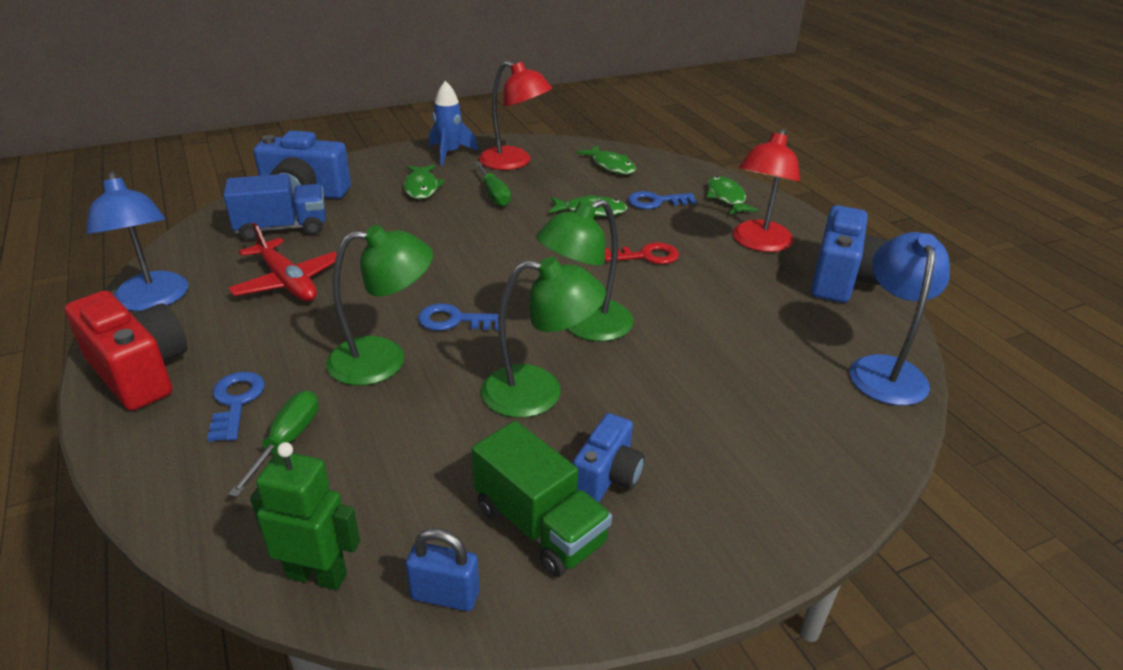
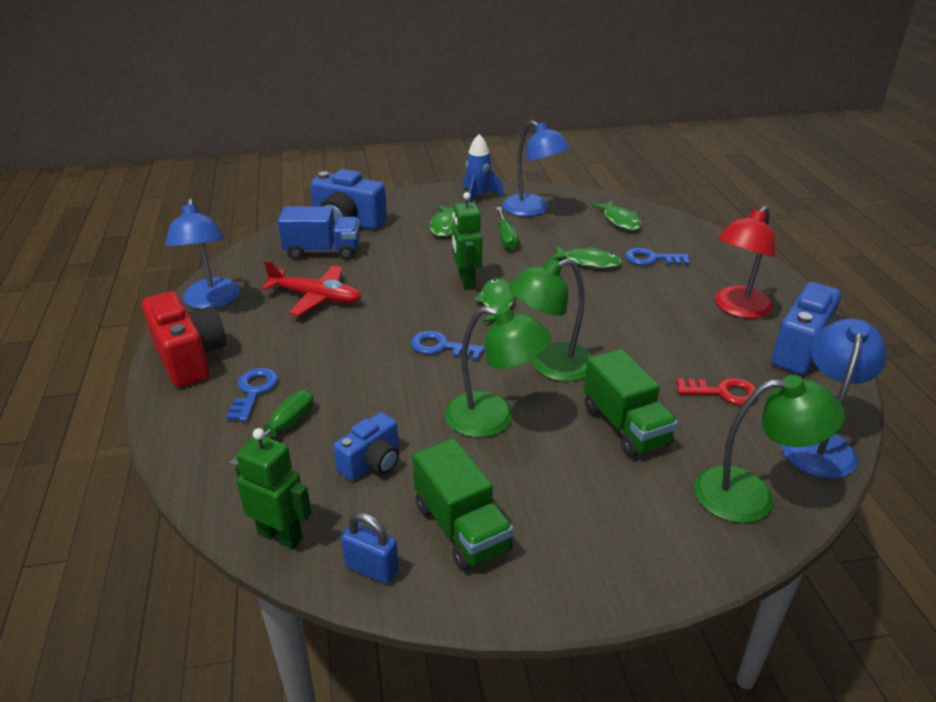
camera: 15 degrees right, 0 degrees up
red plane [228,223,337,301] -> red plane turned 45 degrees counterclockwise [261,260,361,316]
green lamp [326,225,433,386] -> green lamp moved to [694,375,845,523]
red lamp [479,61,552,170] -> blue lamp [502,120,570,216]
blue camera [573,413,645,502] -> blue camera moved to [333,412,399,481]
red key [605,242,679,264] -> red key moved to [677,378,758,405]
green fish [707,176,758,214] -> green fish moved to [474,278,515,322]
none -> green robot [452,192,482,289]
none -> green truck [584,349,678,458]

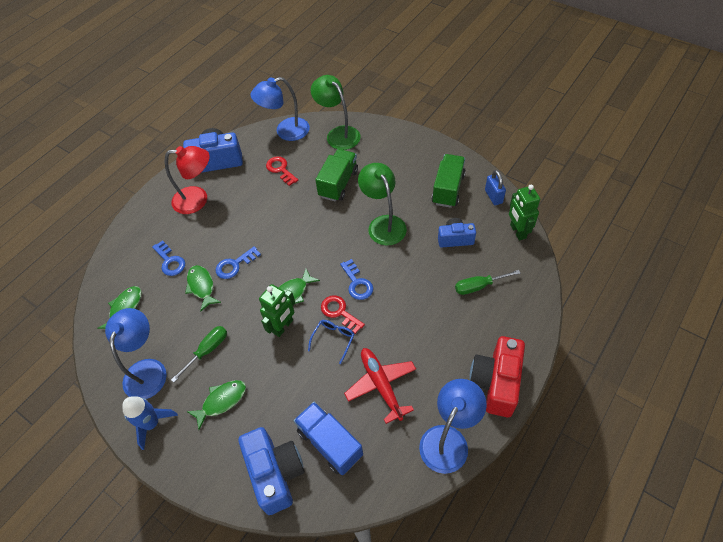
camera: 130 degrees left, 20 degrees up
blue key [226,368,278,421] -> blue key moved to [216,246,261,279]
green lamp [509,258,593,382] -> none
none -> blue glasses [308,320,355,364]
none -> red key [321,295,365,334]

